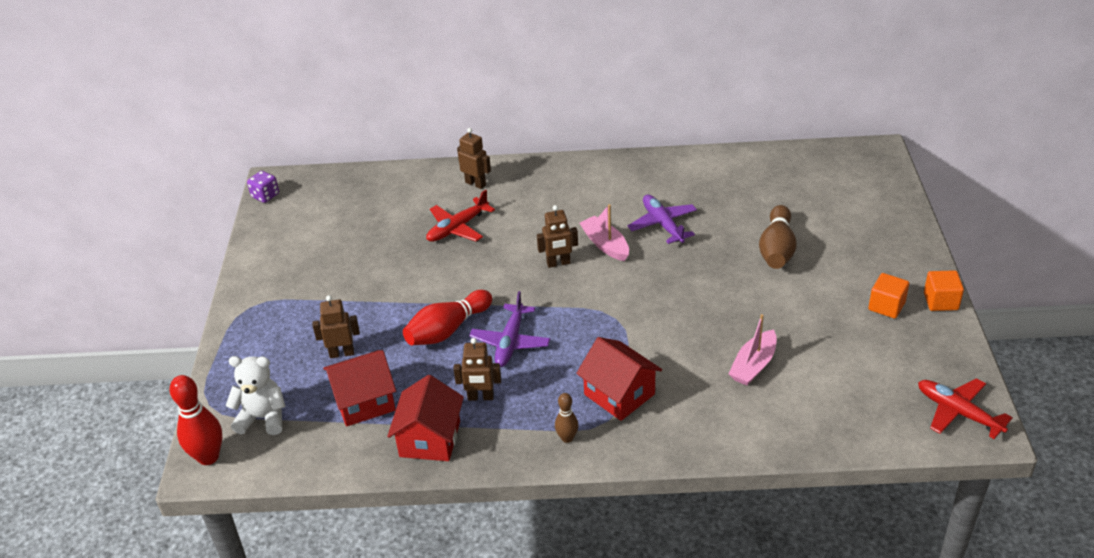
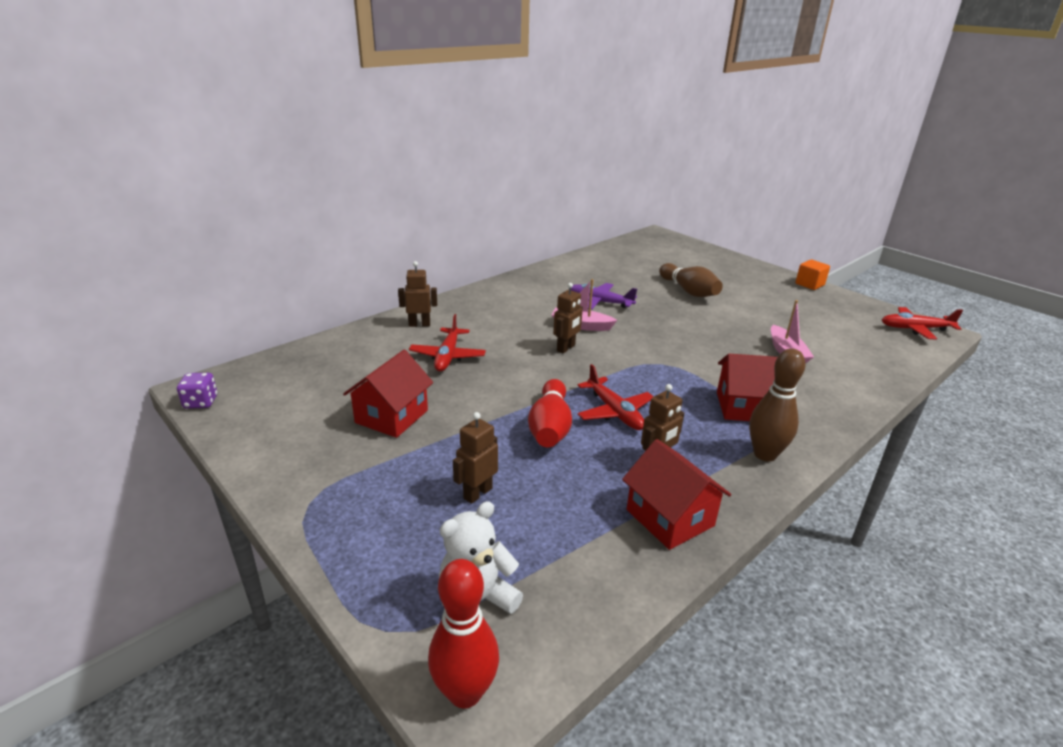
camera: 45 degrees left, 10 degrees down
red house [323,350,396,427] -> red house moved to [343,350,433,438]
purple plane [469,291,550,367] -> red plane [577,364,654,430]
brown bowling pin [555,393,579,443] -> brown bowling pin [749,348,806,461], size x1.79
orange cube [868,273,909,319] -> none

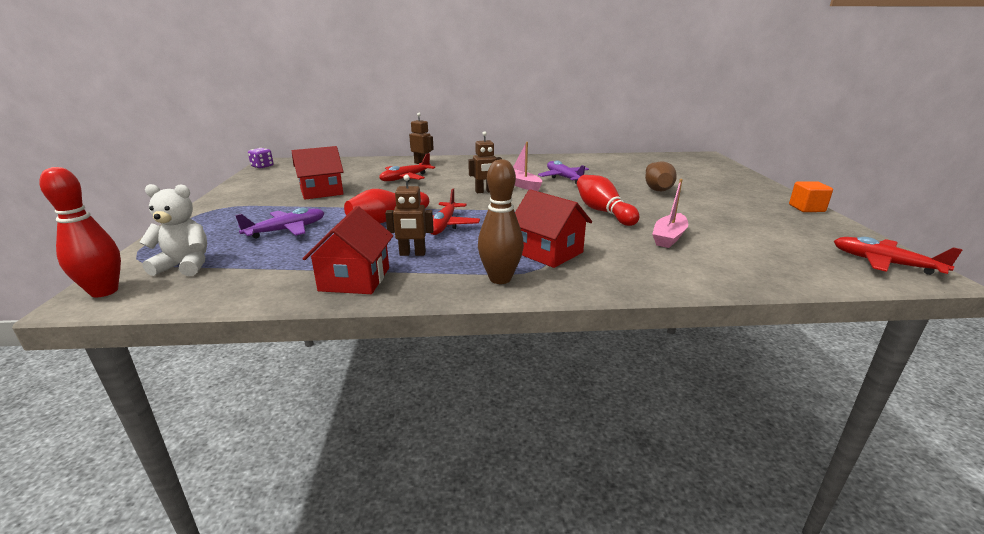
camera: 40 degrees right, 5 degrees down
brown robot [453,412,498,504] -> purple plane [235,208,324,238]
none -> red bowling pin [577,175,639,226]

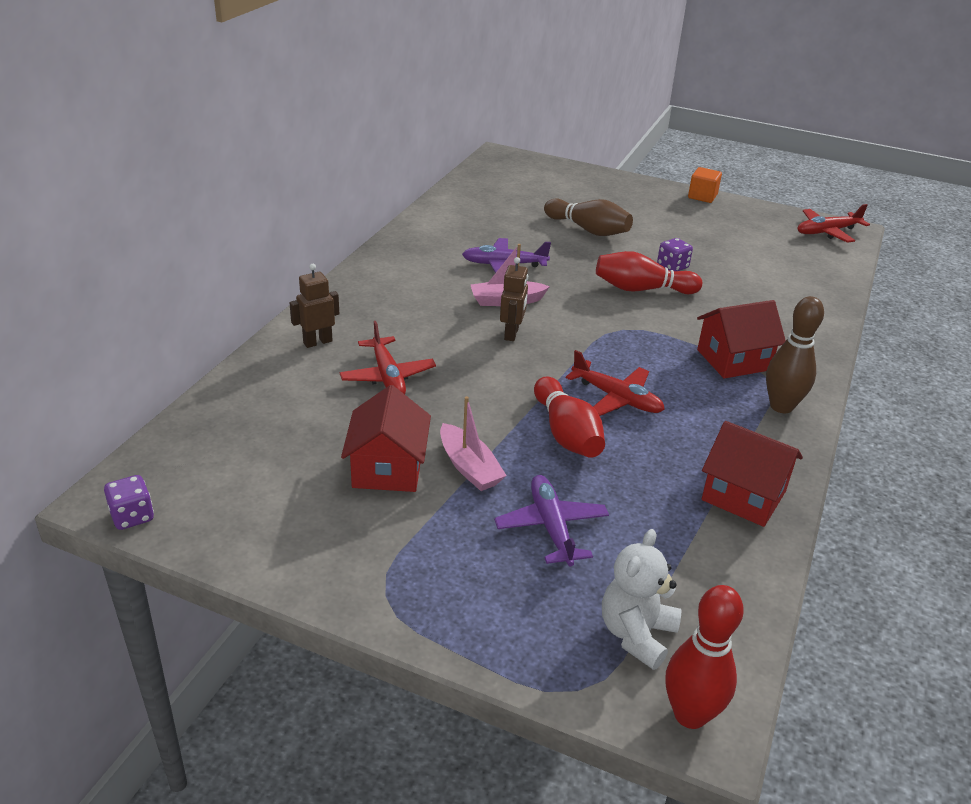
camera: 65 degrees left, 10 degrees up
brown robot [385,175,434,256] -> none
pink boat [652,179,688,248] -> pink boat moved to [440,396,507,491]
none -> purple dice [657,238,693,271]

